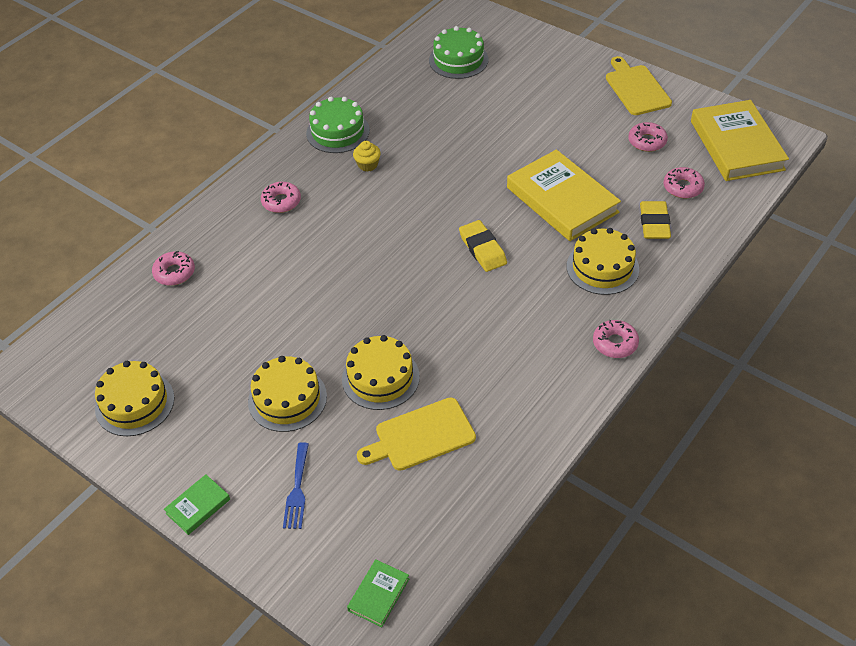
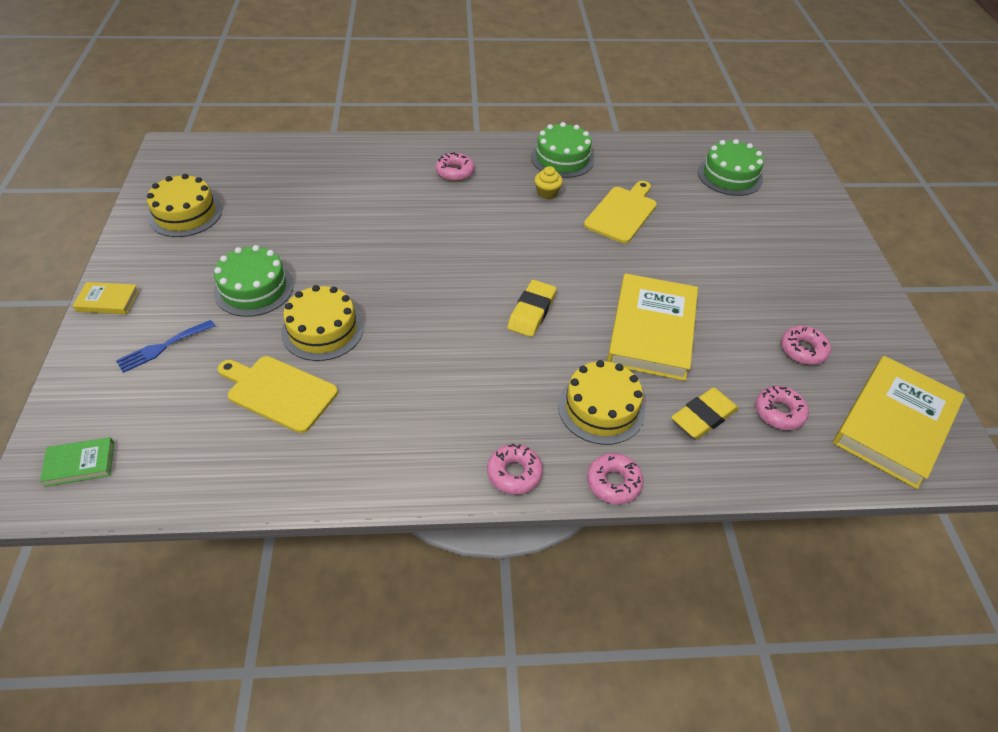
camera: 45 degrees right, 0 degrees up
pink donut [152,251,195,286] -> pink donut moved to [587,453,644,504]
green book [164,474,230,535] -> yellow book [73,282,139,315]
yellow cake [248,356,327,432] -> green cake [214,245,294,317]
yellow cutting board [606,56,672,115] -> yellow cutting board moved to [584,181,657,243]

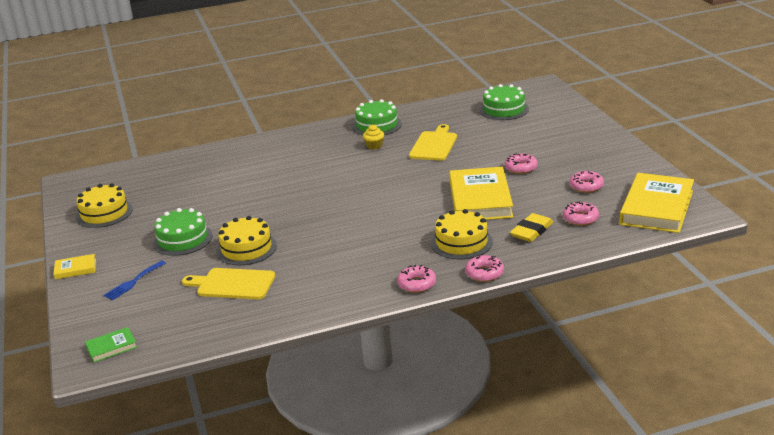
camera: 10 degrees left, 20 degrees down
pink donut [436,152,475,181] -> pink donut moved to [505,153,538,174]
yellow eraser [507,280,556,337] -> none

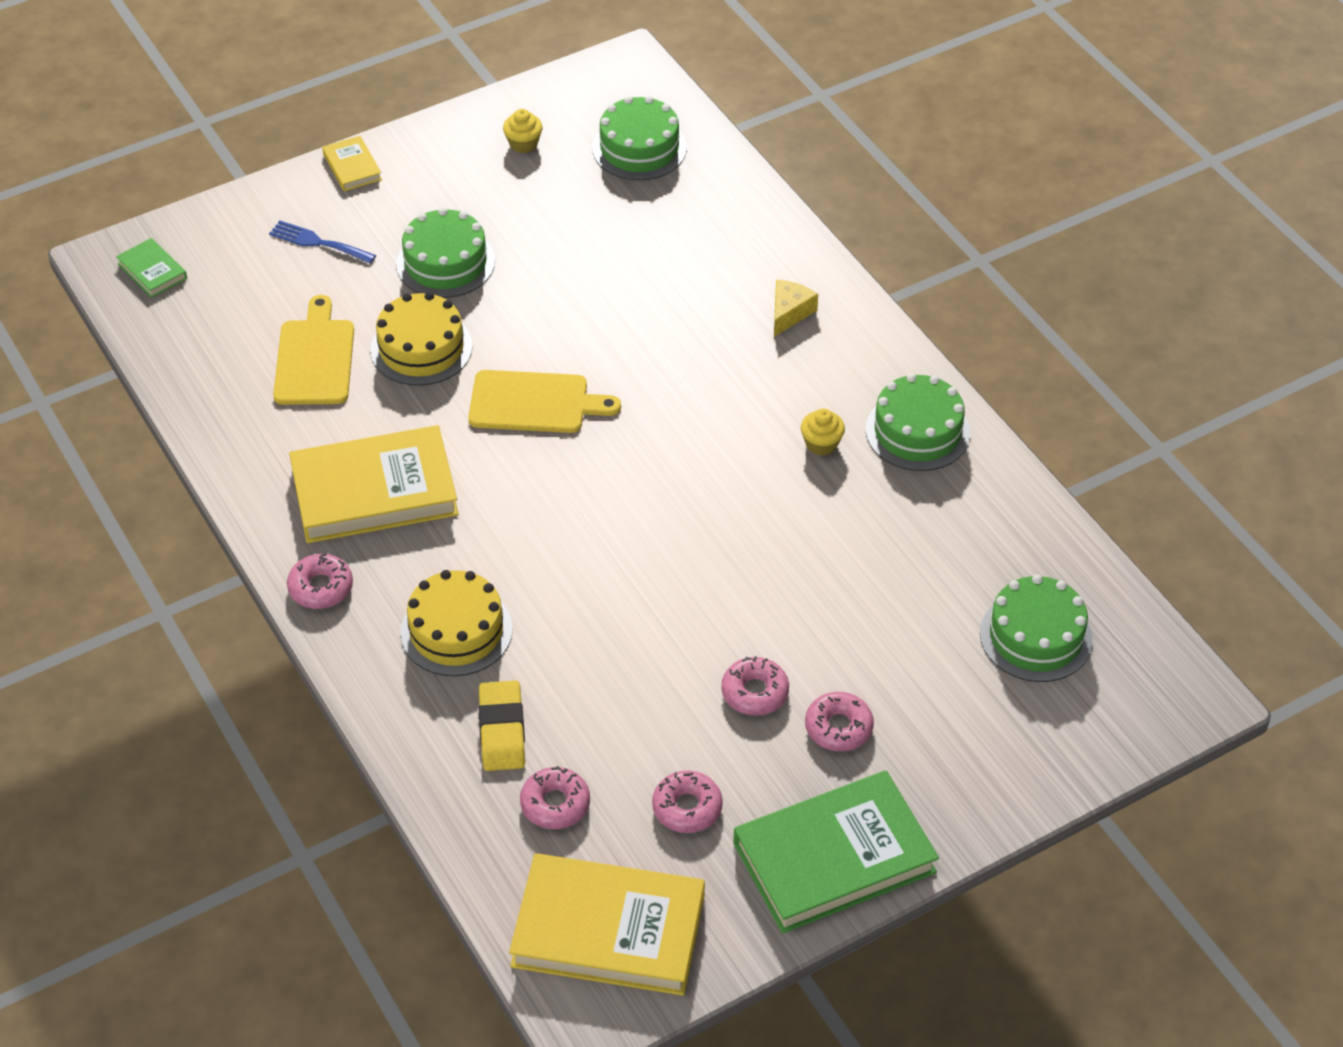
camera: 75 degrees right, 20 degrees up
yellow cake [76,184,133,228] -> yellow cupcake [503,109,543,153]
yellow cutting board [409,124,457,161] -> yellow cutting board moved to [468,370,621,433]
yellow book [449,167,513,220] -> yellow book moved to [289,425,459,543]
pink donut [465,255,504,282] -> pink donut moved to [805,692,874,751]
yellow eraser [510,213,553,242] -> yellow eraser turned 60 degrees clockwise [479,680,525,771]
none -> green cake [592,96,687,180]
none -> green book [734,771,939,933]
none -> yellow cheese [774,280,818,337]

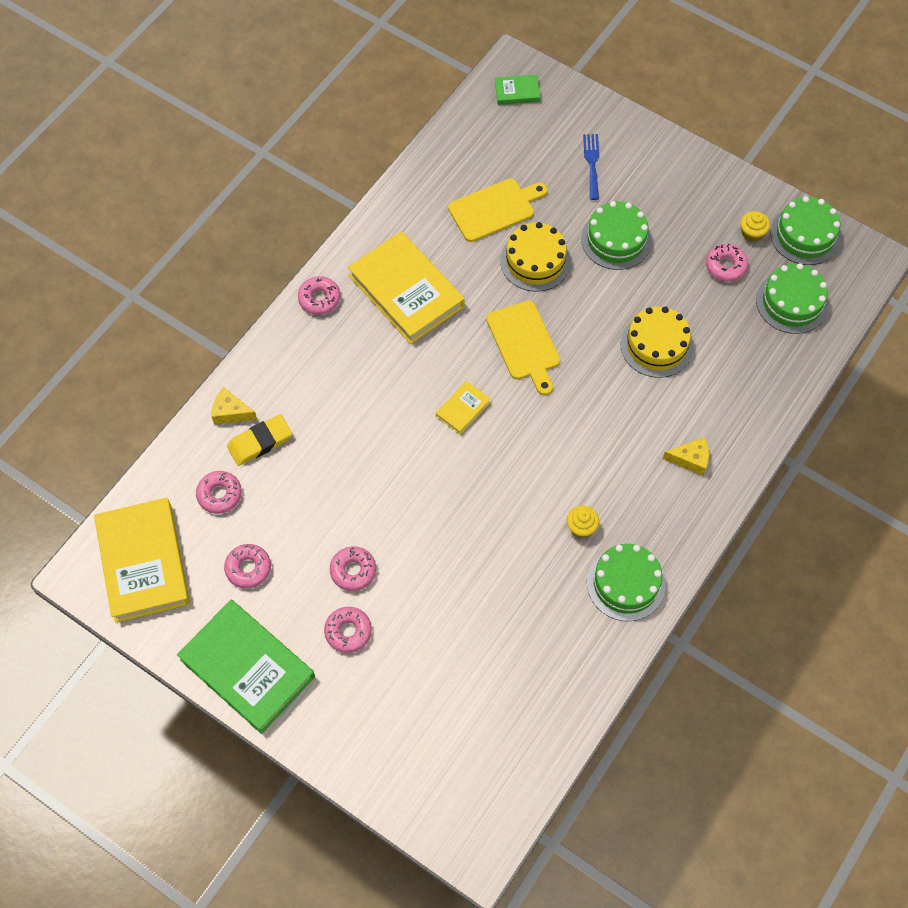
camera: 65 degrees right, 15 degrees up
green book [116,238,187,298] -> green book turned 60 degrees clockwise [495,75,540,105]
yellow book [322,136,382,191] -> yellow book moved to [436,381,490,435]
yellow cake [400,570,513,676] -> yellow cake moved to [621,307,693,378]
green cake [980,574,1093,682] -> green cake moved to [770,196,841,265]
none -> yellow cheese [212,387,257,424]
none -> pink donut [706,244,748,282]

